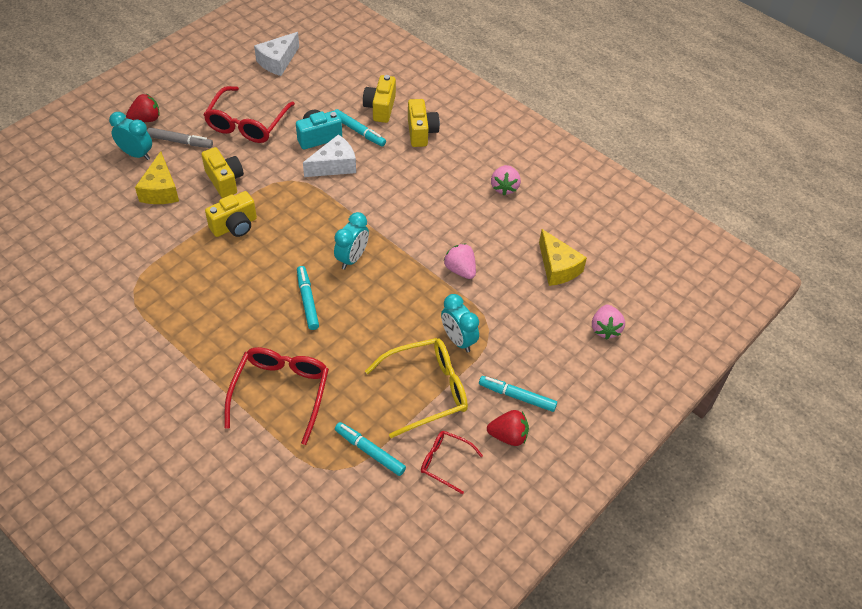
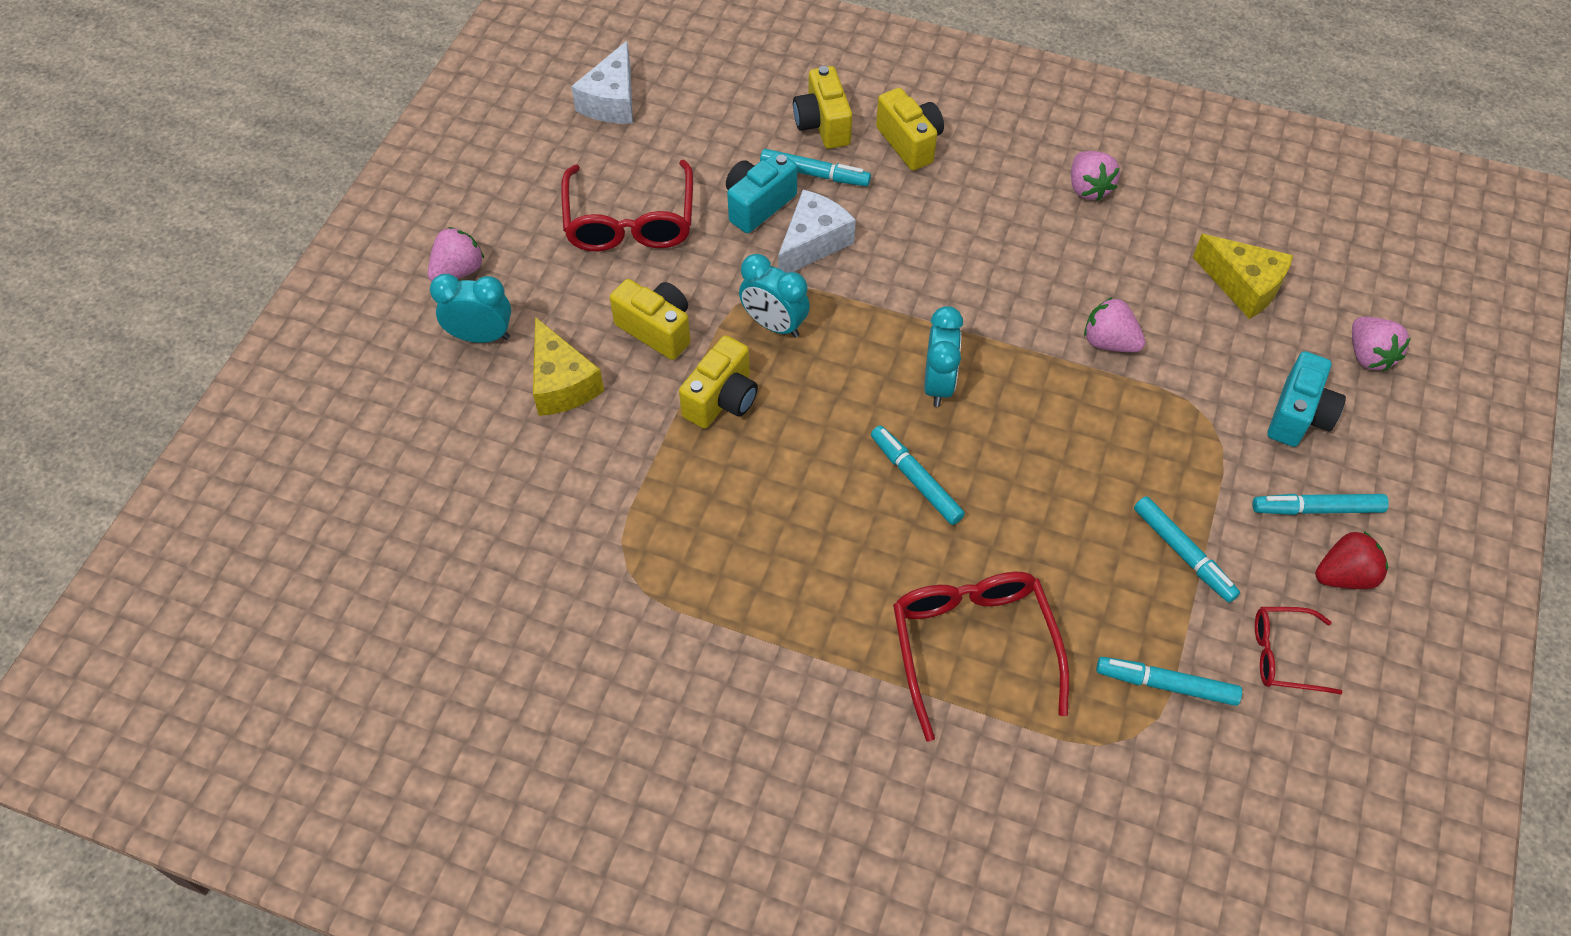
camera: 20 degrees left, 5 degrees up
red strawberry [126,94,160,122] -> pink strawberry [428,227,484,282]
grey marker [147,127,213,148] -> none
yellow glasses [365,338,468,438] -> turquoise marker [1134,496,1240,603]
turquoise clock [441,294,479,353] -> turquoise clock moved to [739,254,810,338]
none -> turquoise camera [1267,351,1346,447]

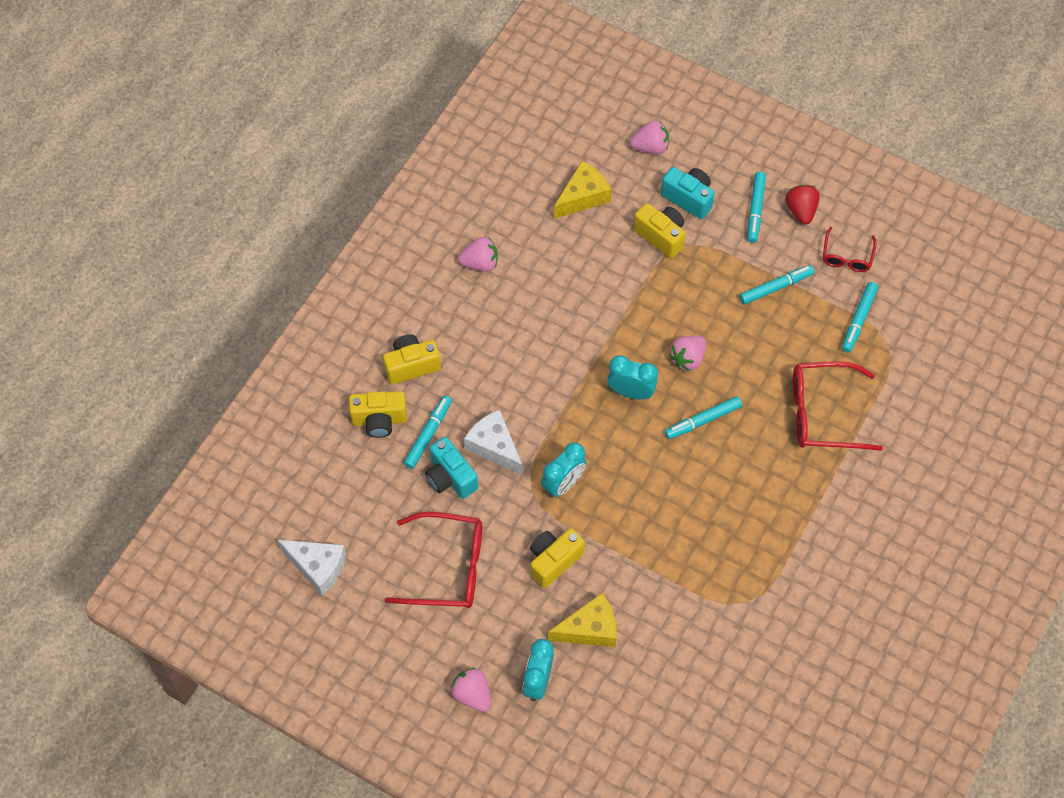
camera: 80 degrees left, 5 degrees up
yellow camera [679,335,758,428] -> yellow camera moved to [634,203,685,259]
pink strawberry [1084,297,1146,352] -> pink strawberry moved to [669,336,706,371]

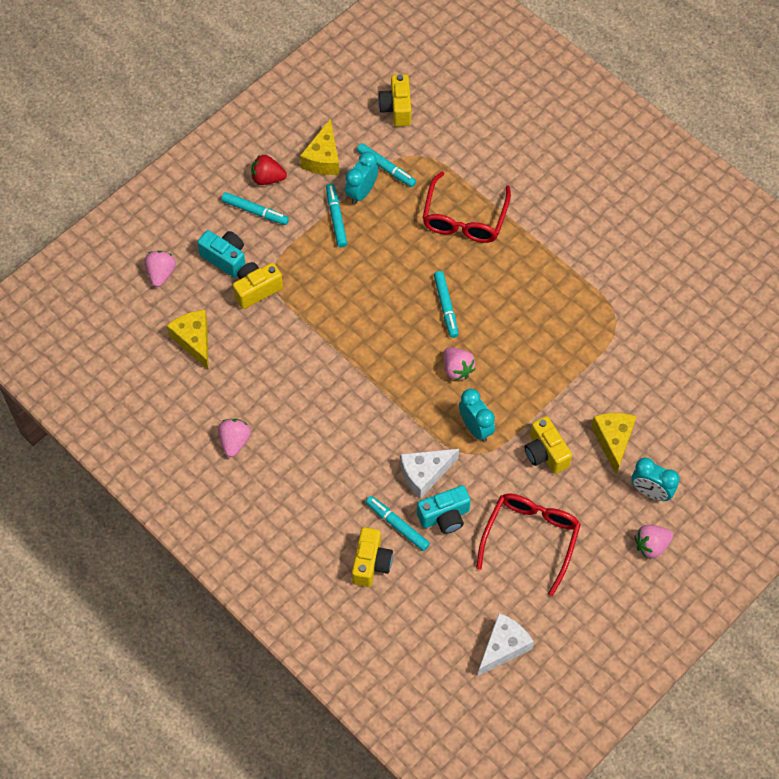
camera: 75 degrees left, 0 degrees up
yellow camera [383,334,441,384] -> yellow camera moved to [378,74,411,127]
turquoise clock [607,355,658,400] -> turquoise clock moved to [345,151,378,205]
turquoise camera [661,167,715,219] -> turquoise camera turned 75 degrees clockwise [197,230,245,278]
pink strawberry [669,336,706,371] -> pink strawberry moved to [443,347,476,381]
red glasses [823,227,877,272] -> yellow cheese [300,118,339,175]

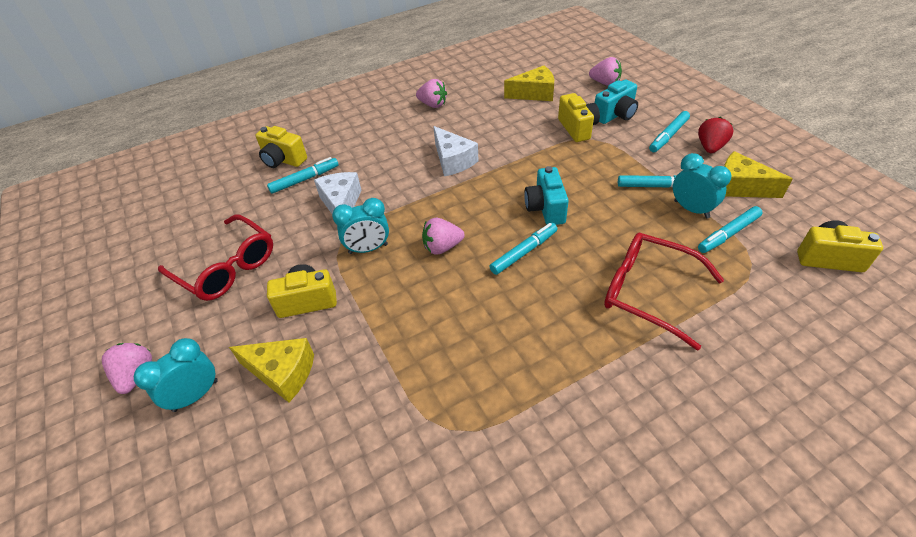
camera: 110 degrees right, 15 degrees down
turquoise camera [417,485,471,534] -> turquoise camera moved to [524,166,569,225]
turquoise marker [434,271,458,338] -> turquoise marker turned 135 degrees clockwise [489,223,557,275]
white cheese [478,613,534,676] -> white cheese moved to [433,126,479,176]

